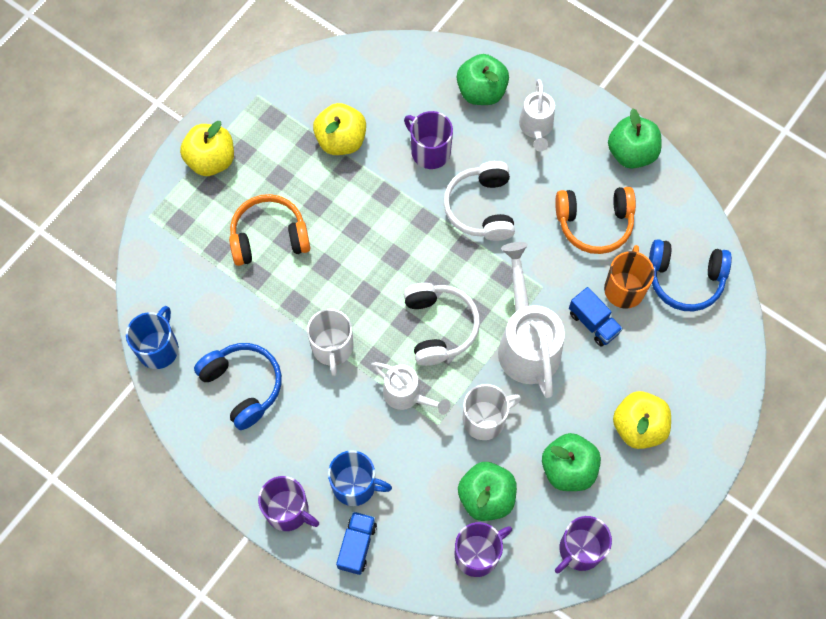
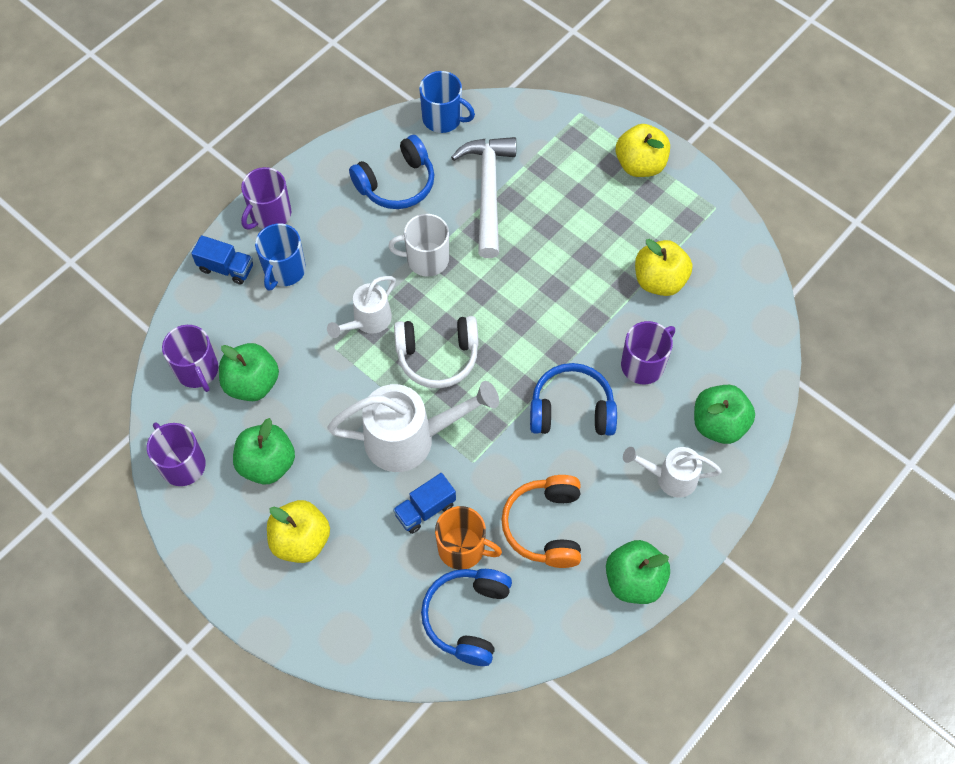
camera: 95 degrees right, 5 degrees down
orange headphones [229,194,310,266] -> none
white headphones [444,161,515,241] -> blue headphones [530,363,617,435]
white mug [462,384,521,440] -> none
none -> white hammer [451,137,516,258]

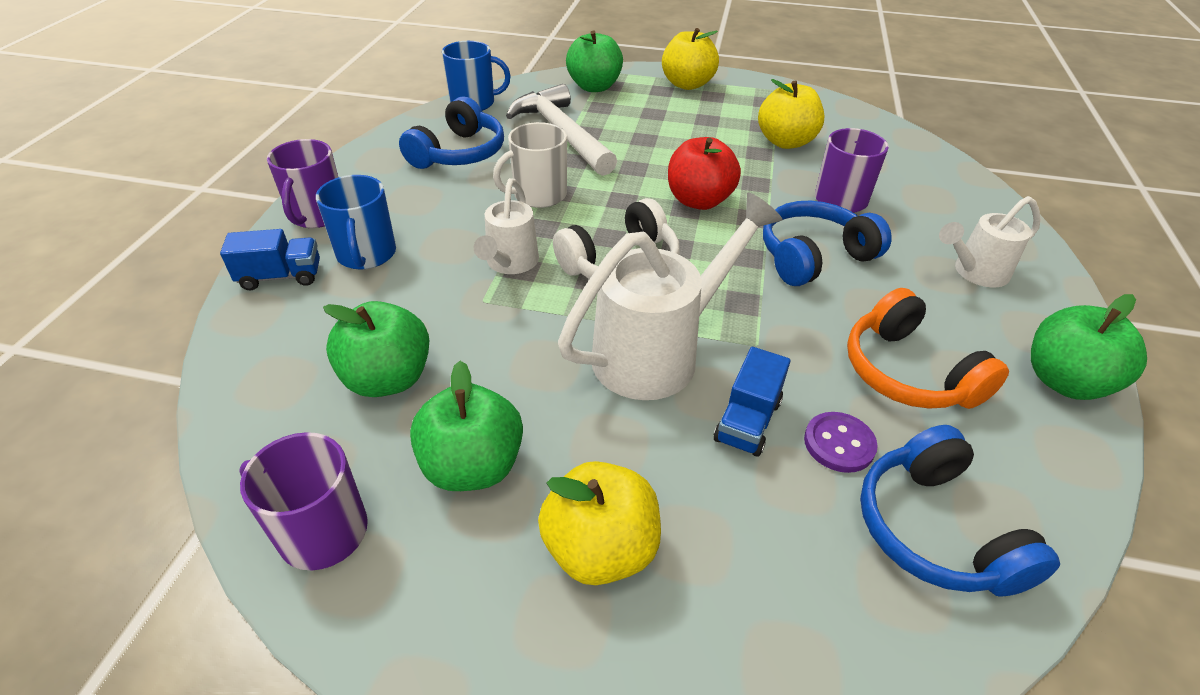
camera: 30 degrees left, 20 degrees down
purple mug [162,325,218,392] -> none
orange mug [435,506,502,570] -> purple button [804,412,878,473]
green apple [694,385,755,444] -> green apple moved to [566,31,623,92]
none -> red apple [668,137,741,210]

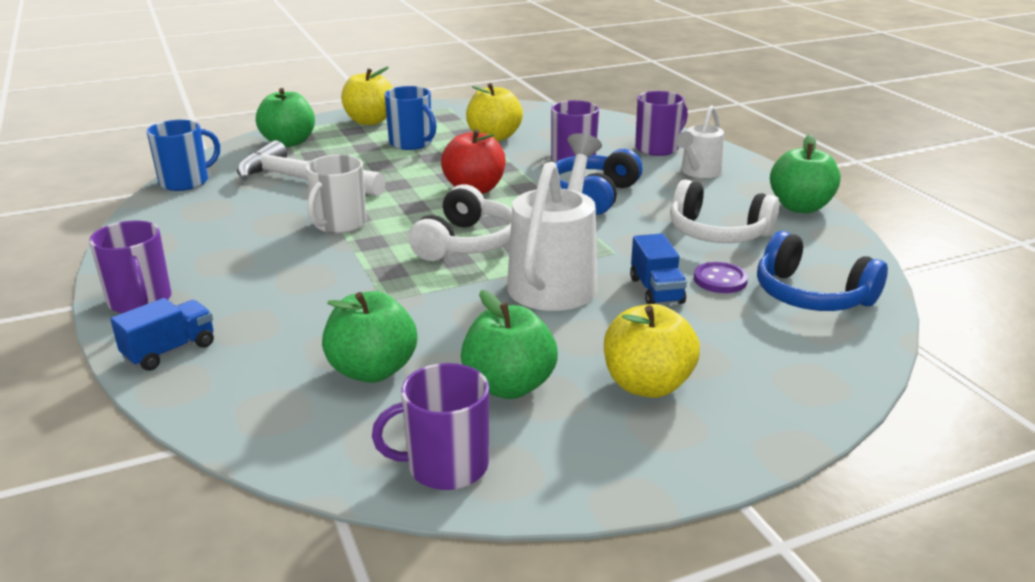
camera: 35 degrees left, 15 degrees down
blue mug [316,175,396,270] -> blue mug moved to [385,86,437,150]
blue headphones [399,97,504,169] -> none
white watering can [474,178,539,274] -> none
orange headphones [847,288,1009,409] -> white headphones [670,179,779,243]
none -> purple mug [635,91,688,156]

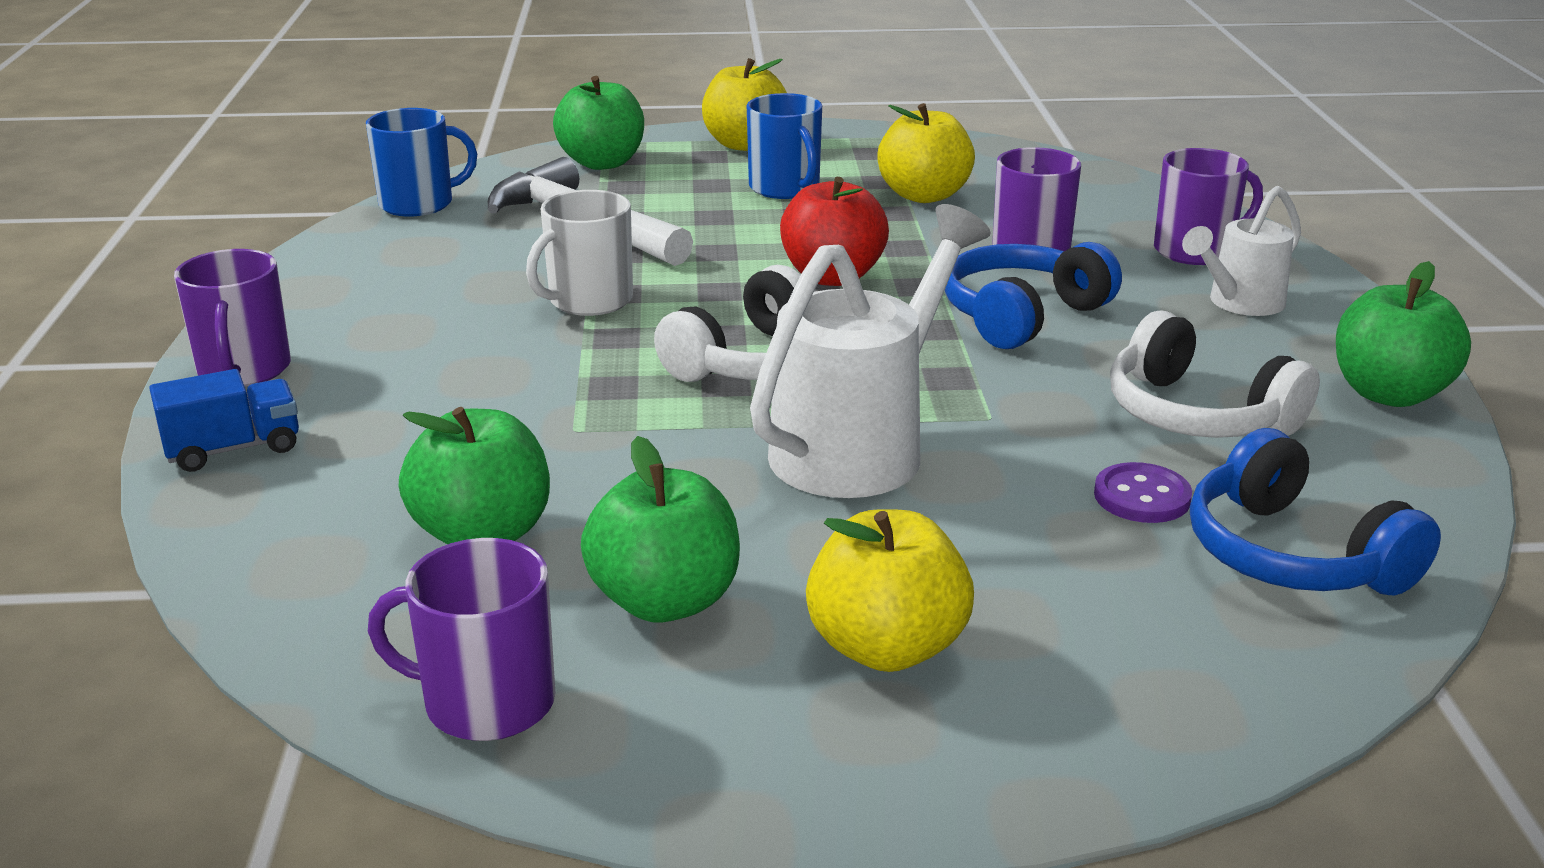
camera: 20 degrees right, 0 degrees up
blue truck [630,233,687,304] -> none

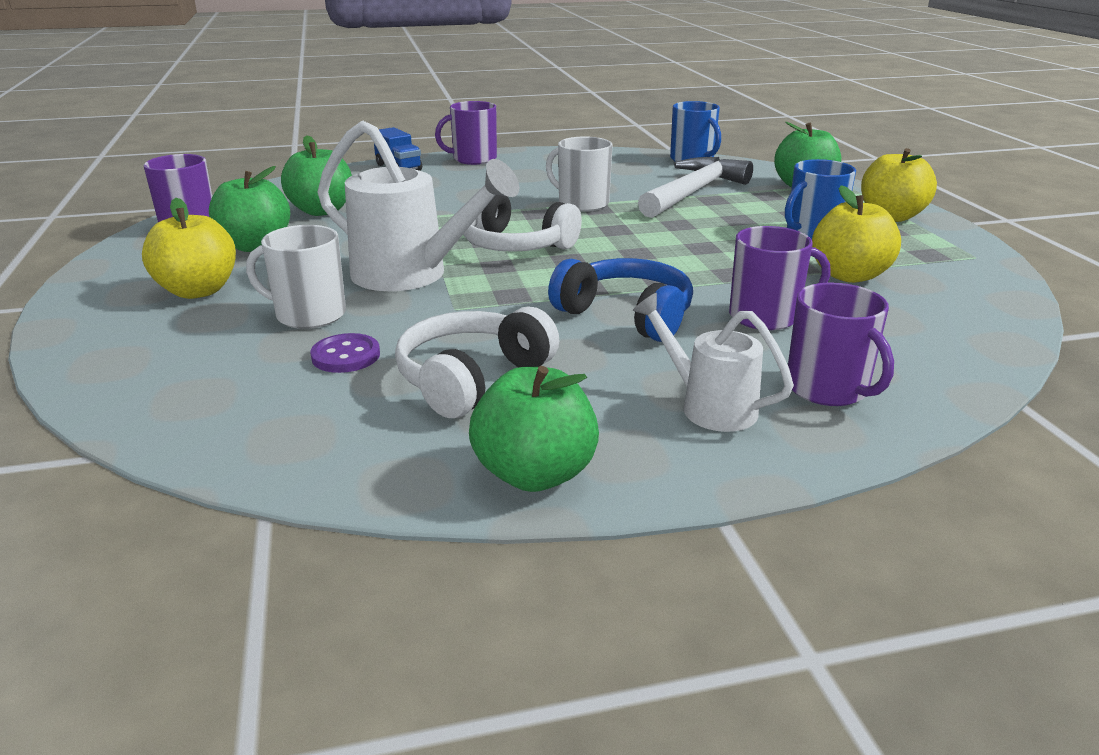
camera: 80 degrees right, 0 degrees up
red apple [780,177,889,286] -> none
blue headphones [1190,428,1441,596] -> none
none -> white mug [246,225,346,329]

